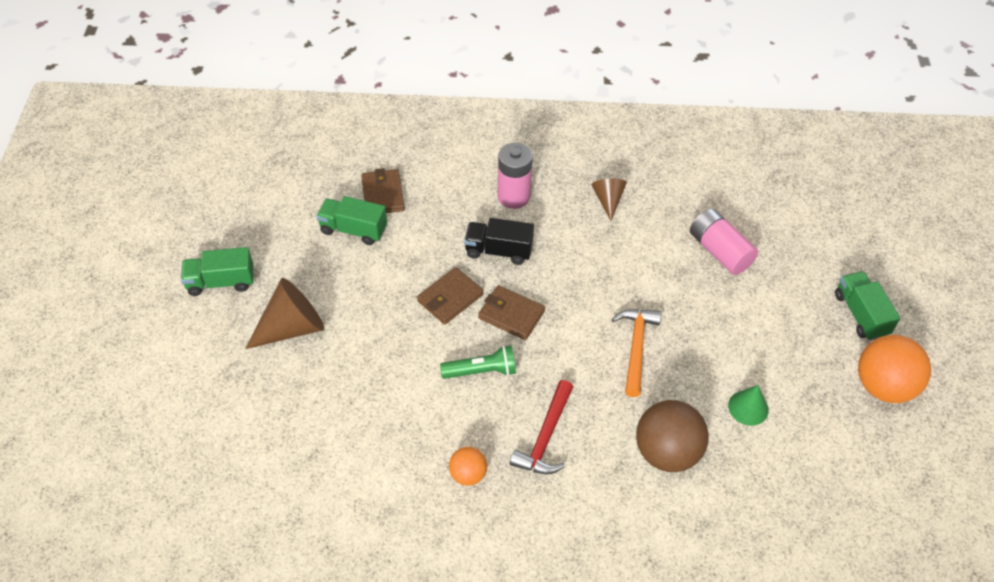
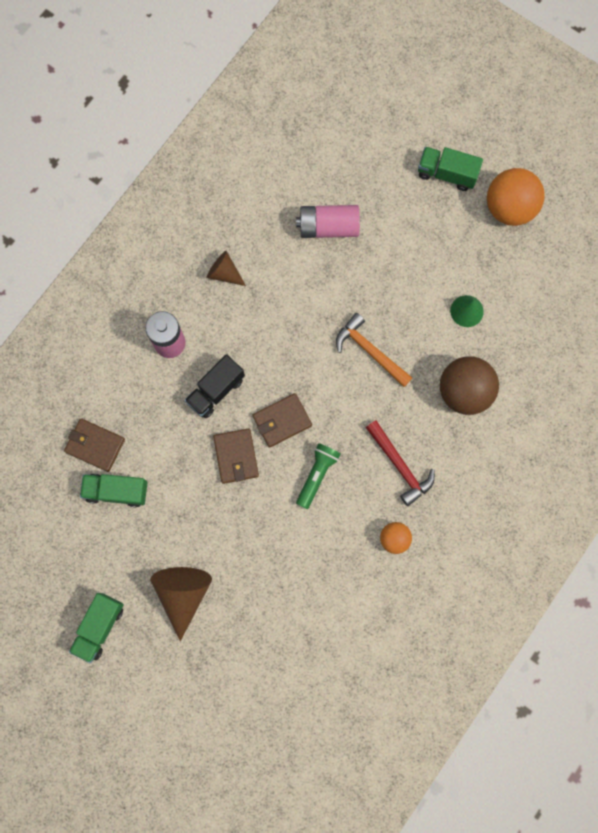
camera: 55 degrees left, 25 degrees up
green truck [316,196,387,245] -> green truck turned 45 degrees clockwise [80,474,148,507]

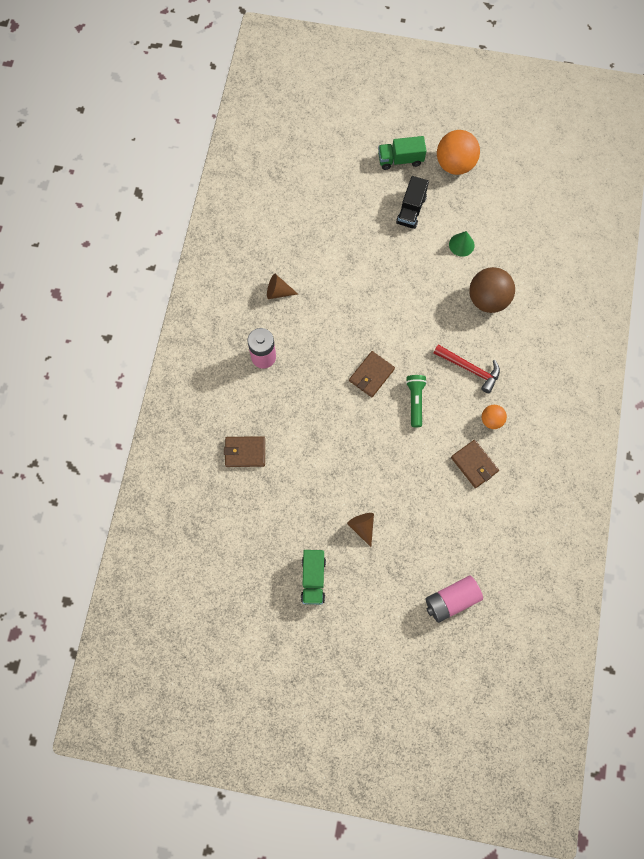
camera: 25 degrees left, 5 degrees down
green truck [80,474,148,507] -> none
brown cone [150,567,212,641] -> brown cone [347,513,374,547], size x0.59
black truck [185,354,245,418] -> black truck moved to [396,176,429,229]
brown wallet [213,428,259,484] -> brown wallet moved to [451,440,499,488]
pink battery [296,205,360,238] -> pink battery moved to [426,575,483,623]
orange hammer [336,313,412,387] -> none

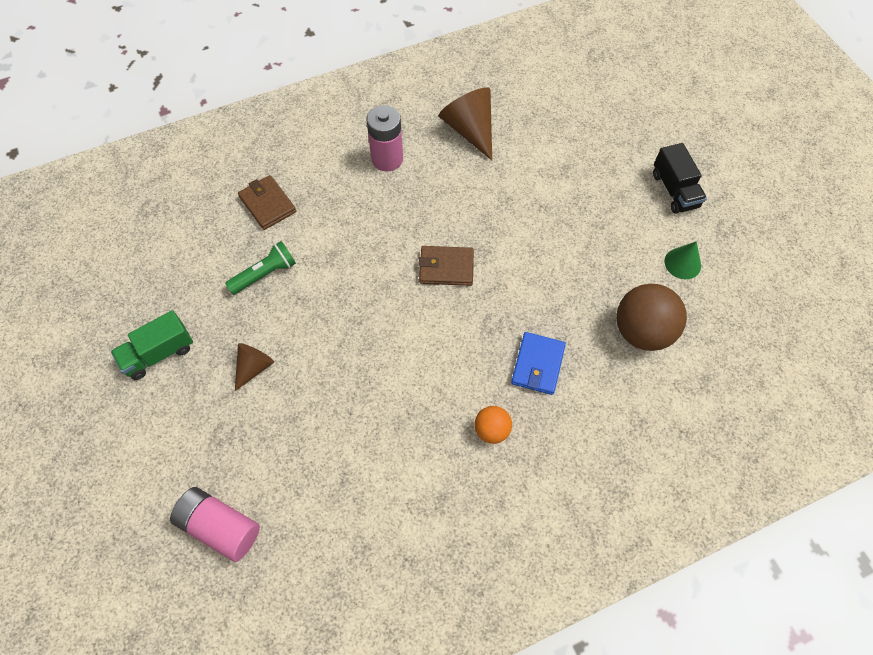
camera: 55 degrees right, 10 degrees down
brown cone [267,274,298,299] -> brown cone [439,87,492,160], size x1.70
green truck [378,136,427,170] -> none
black truck [396,176,429,229] -> black truck turned 90 degrees counterclockwise [653,143,707,214]
green flashlight [406,375,427,427] -> green flashlight moved to [225,241,296,295]
red hammer [434,344,500,393] -> blue wallet [511,332,566,395]
orange ball [437,130,480,175] -> none
brown wallet [451,440,499,488] -> none

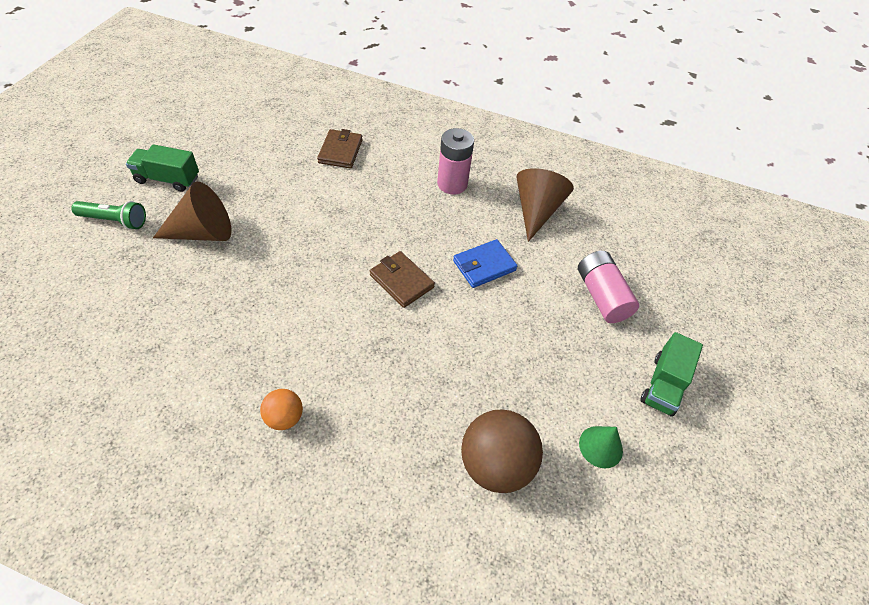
camera: 40 degrees right, 10 degrees down
pink battery [170,487,260,562] -> pink battery moved to [578,251,639,323]
green flashlight [225,241,296,295] -> green flashlight moved to [71,201,146,230]
brown cone [235,343,274,391] -> brown cone [153,182,231,241], size x1.70
blue wallet [511,332,566,395] -> blue wallet moved to [453,239,518,288]
black truck [653,143,707,214] -> green truck [641,332,703,417]

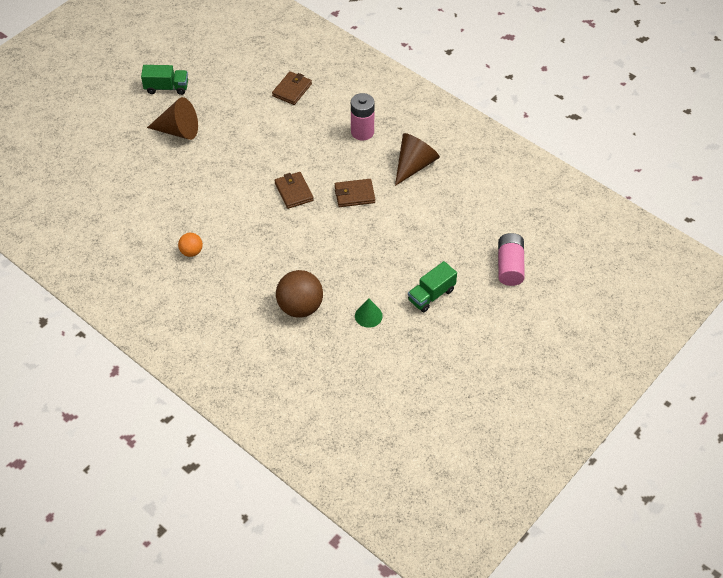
camera: 25 degrees right, 0 degrees up
green flashlight [71,201,146,230] -> none
green truck [126,144,199,192] -> green truck turned 150 degrees clockwise [141,65,188,95]
blue wallet [453,239,518,288] -> brown wallet [335,179,375,207]
pink battery [578,251,639,323] -> pink battery moved to [498,233,525,286]

